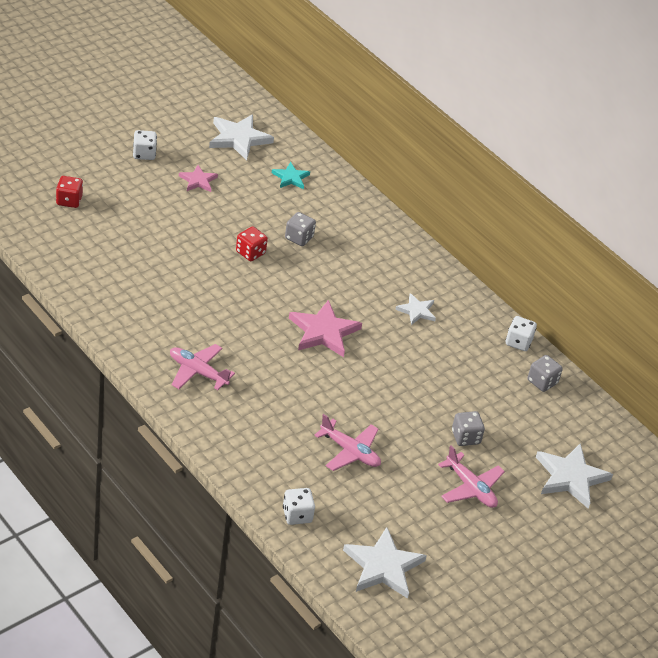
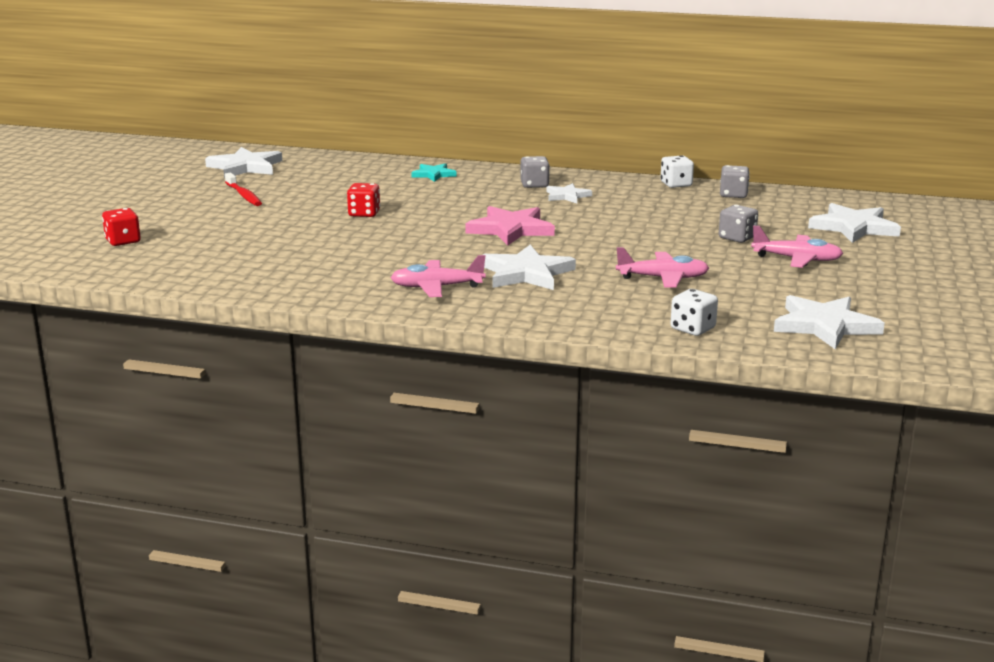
camera: 30 degrees left, 20 degrees down
white dice [133,130,157,160] -> none
pink star [179,165,218,192] -> red toothbrush [225,173,262,206]
turquoise star [272,162,310,189] -> turquoise star moved to [411,163,457,182]
grey dice [285,212,316,246] -> grey dice moved to [520,156,550,188]
none -> white star [483,245,576,290]

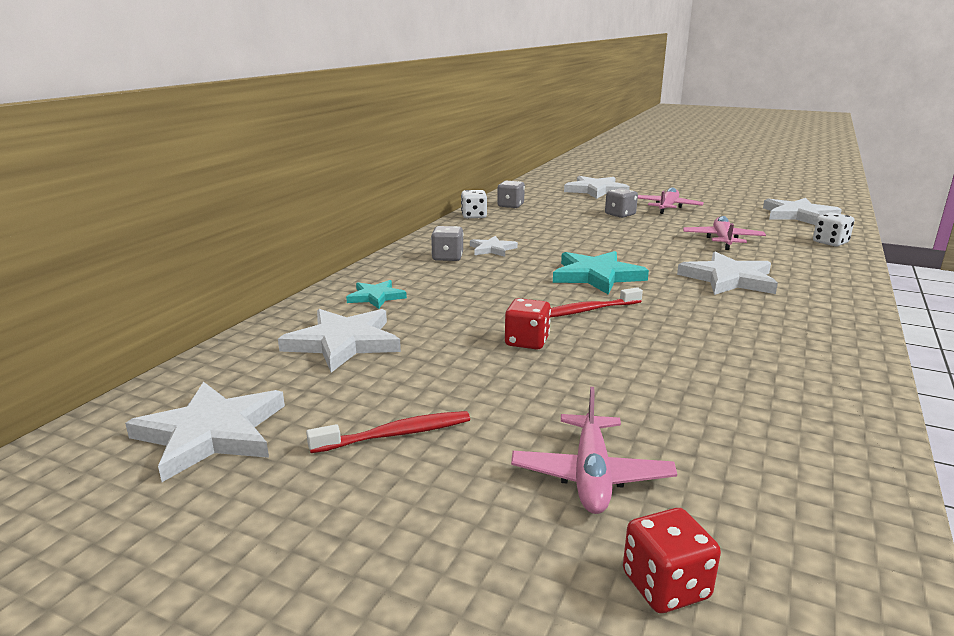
camera: 80 degrees left, 0 degrees up
pink plane [390,255,486,297] -> pink plane moved to [511,387,677,514]
pink star [466,206,555,246] -> turquoise star [553,251,649,295]
none -> white star [278,309,401,373]
none -> red toothbrush [550,287,643,317]

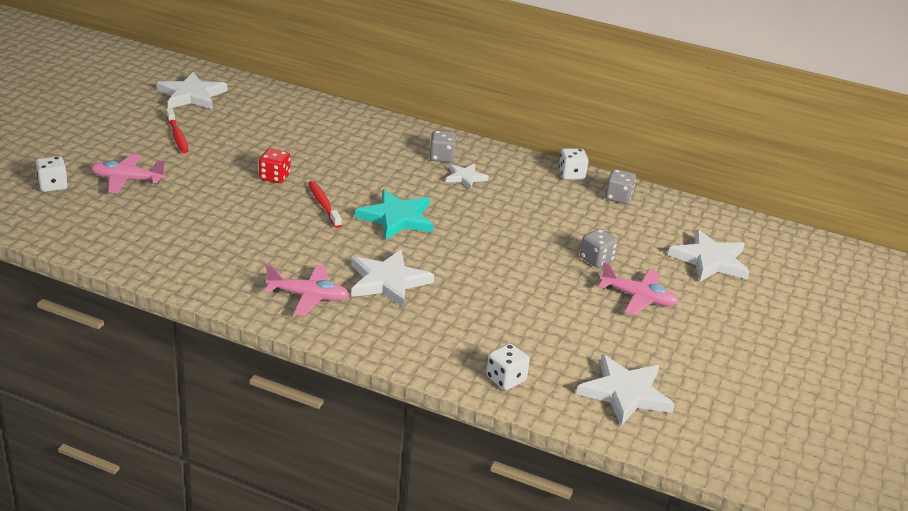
camera: 85 degrees right, 10 degrees up
white star [278,309,401,373] -> none
turquoise star [346,280,407,309] -> none
red dice [623,508,721,613] -> white dice [35,156,68,192]
pink plane [683,216,766,250] -> pink plane moved to [265,265,349,316]

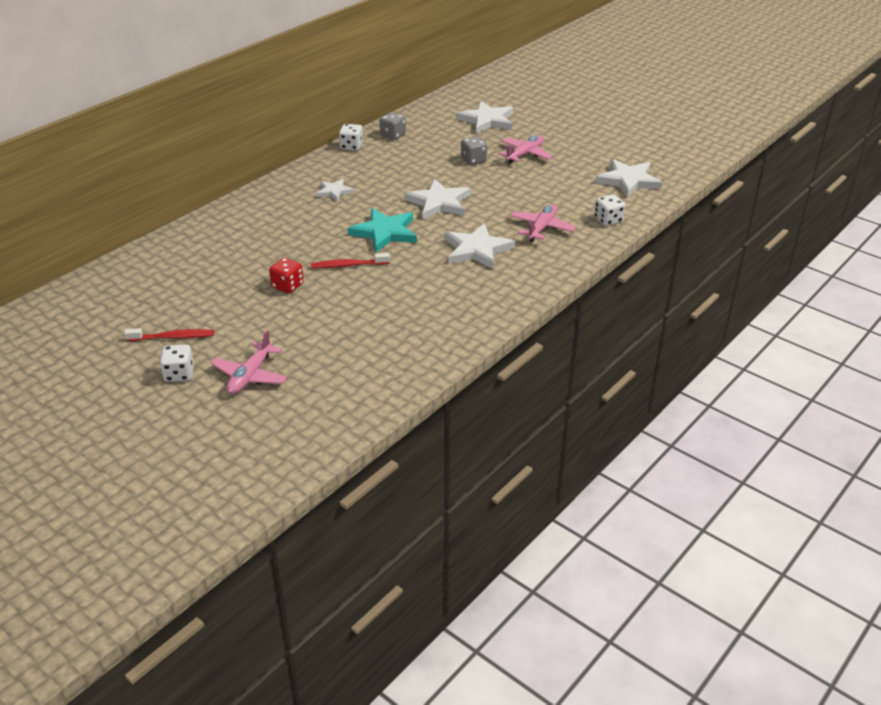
camera: 70 degrees left, 5 degrees up
white dice [35,156,68,192] -> white dice moved to [160,345,194,382]
white star [157,72,228,109] -> white star moved to [404,179,471,219]
pink plane [265,265,349,316] -> pink plane moved to [510,204,576,242]
grey dice [430,130,456,163] -> none

